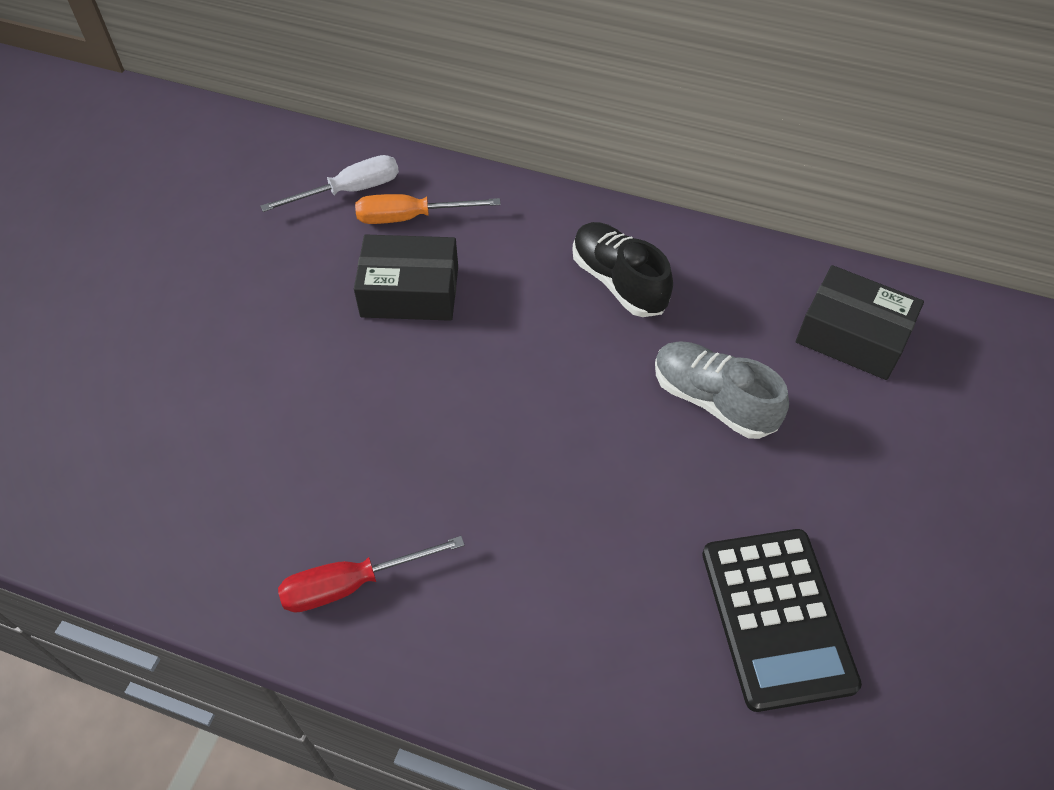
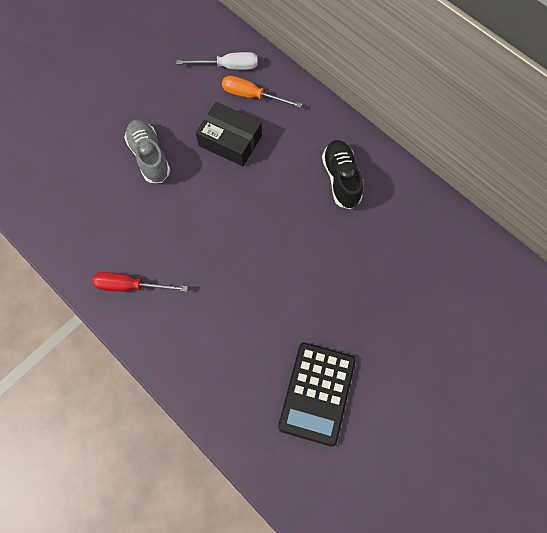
camera: 25 degrees right, 15 degrees up
grey shoe [655,341,789,439] -> grey shoe moved to [124,120,170,183]
black box [796,265,924,380] -> none

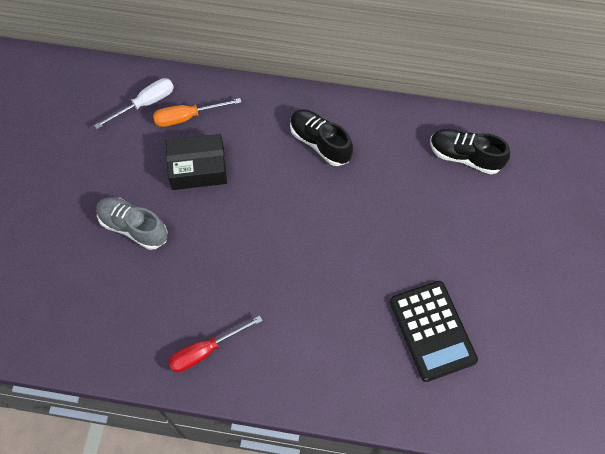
camera: 35 degrees left, 5 degrees down
none -> black shoe [430,129,510,174]

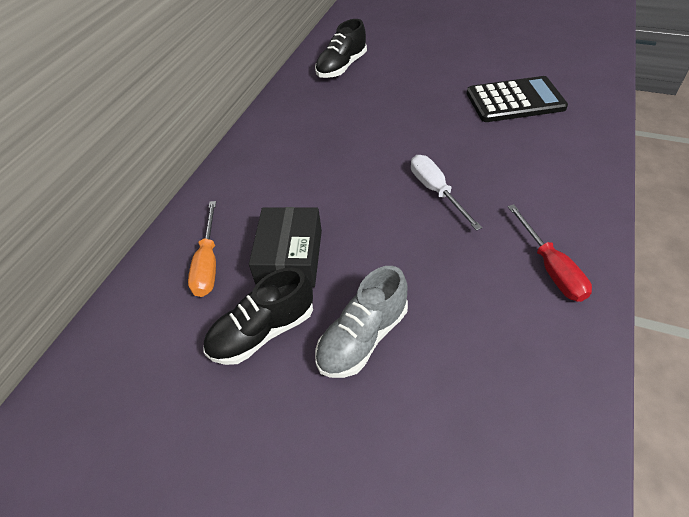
camera: 75 degrees left, 15 degrees down
white screwdriver [94,78,174,129] -> white screwdriver moved to [411,155,482,231]
black shoe [290,109,353,166] -> black shoe moved to [204,267,313,365]

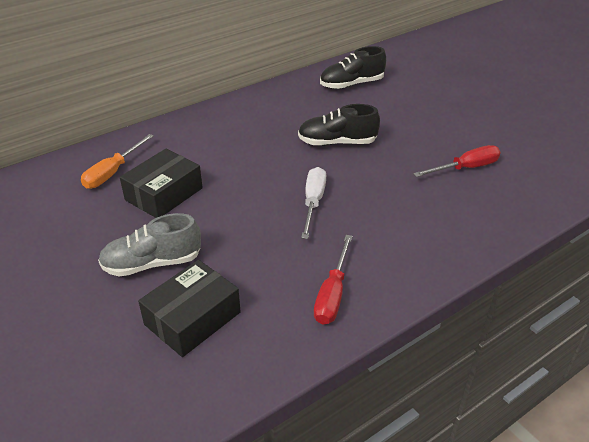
camera: 30 degrees right, 10 degrees down
black shoe [204,267,313,365] -> black shoe moved to [298,104,380,146]
black calculator [467,76,568,122] -> red screwdriver [413,145,501,177]
none -> black box [138,260,240,357]

